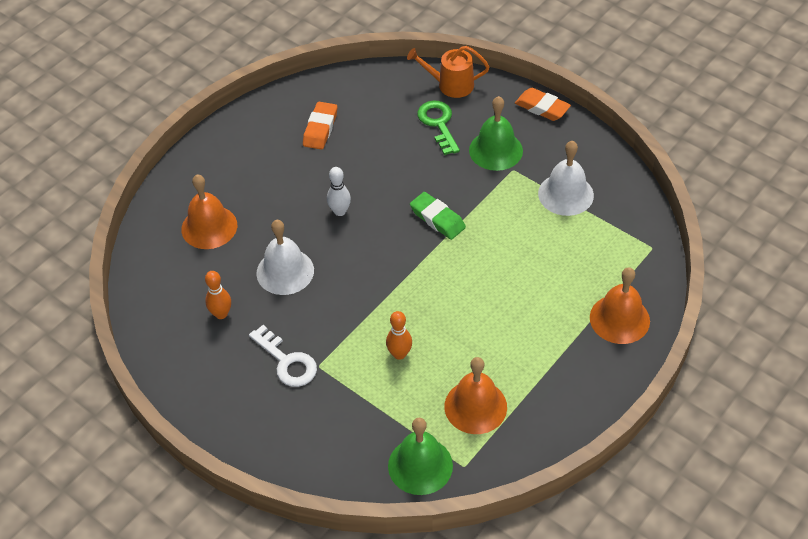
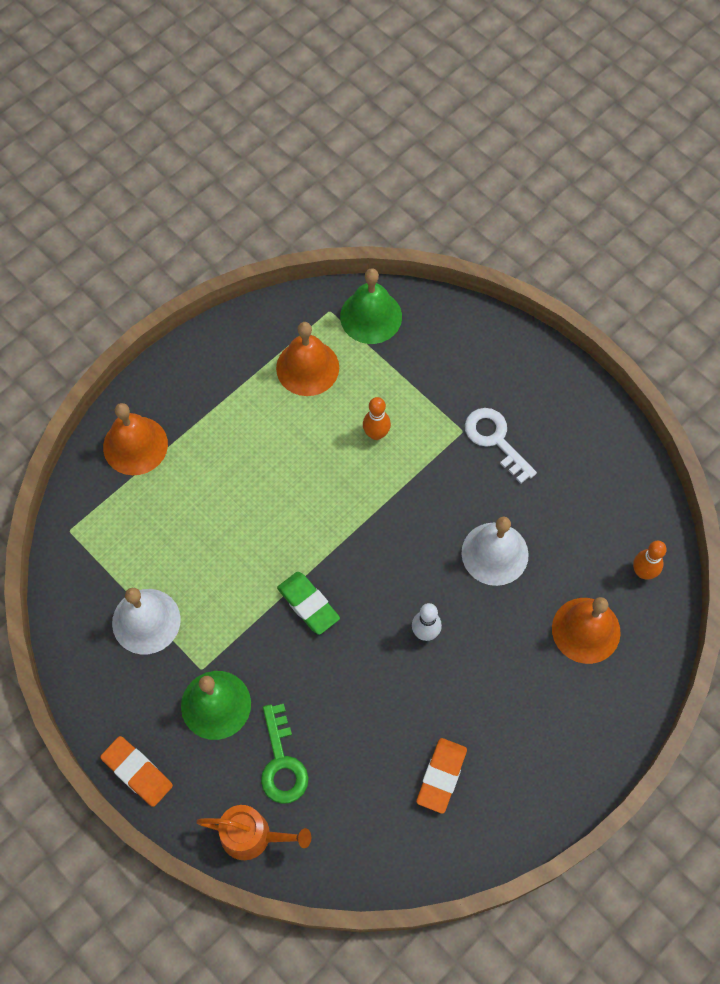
camera: 175 degrees left, 15 degrees up
orange bowling pin [205,271,231,319] -> orange bowling pin moved to [633,541,667,579]

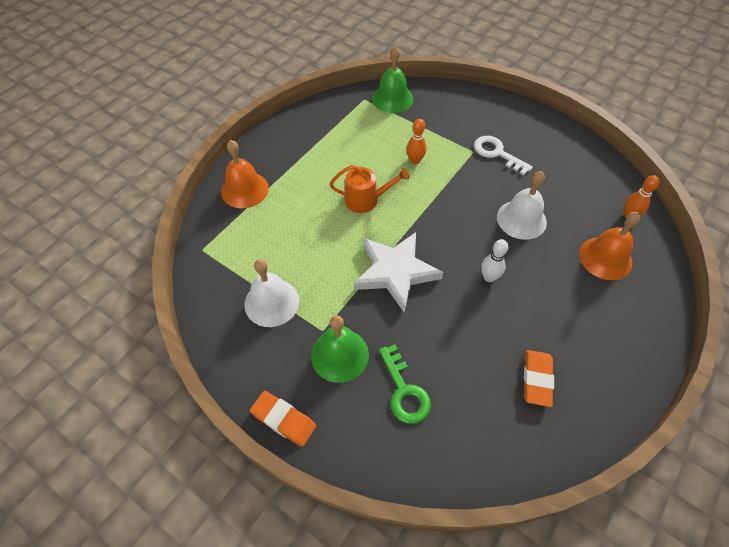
camera: 10 degrees left, 10 degrees down
orange watering can [196,805,311,860] -> orange watering can moved to [330,165,409,213]
orange bell [276,322,339,396] -> none
green eraser [277,572,340,635] -> white star [354,232,443,312]

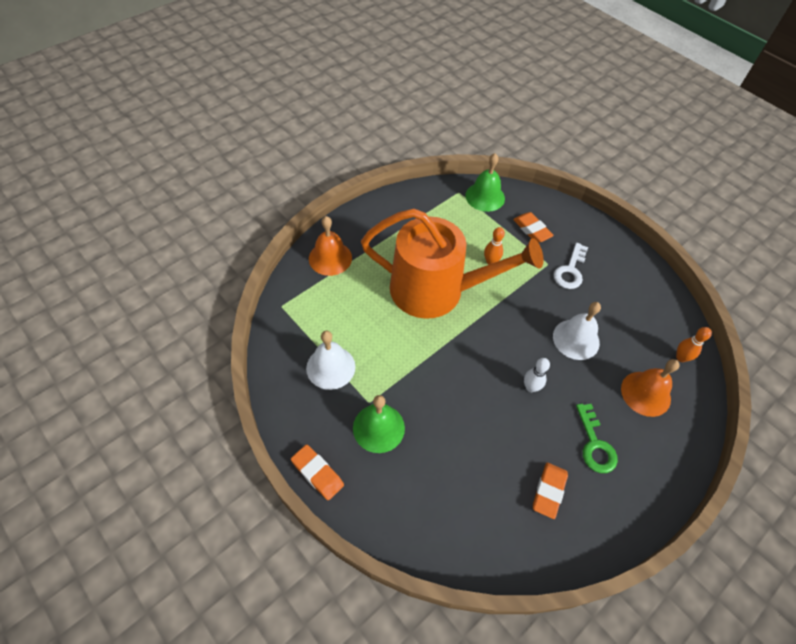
camera: 10 degrees right, 0 degrees up
orange watering can [330,165,409,213] -> orange watering can [361,209,544,319], size x2.36
white star [354,232,443,312] -> none
green key [379,344,431,424] -> green key moved to [576,404,618,473]
white key [474,136,533,175] -> white key turned 120 degrees counterclockwise [554,243,588,289]
none -> orange eraser [513,212,554,243]

